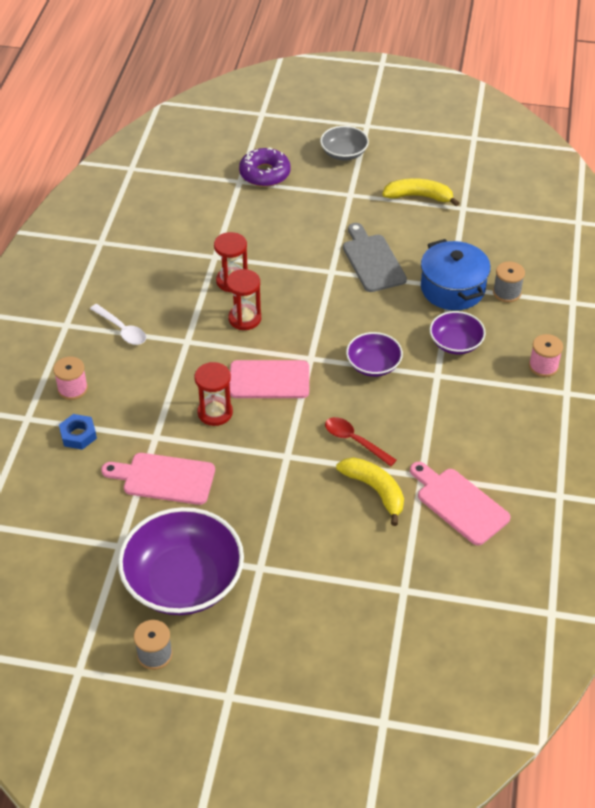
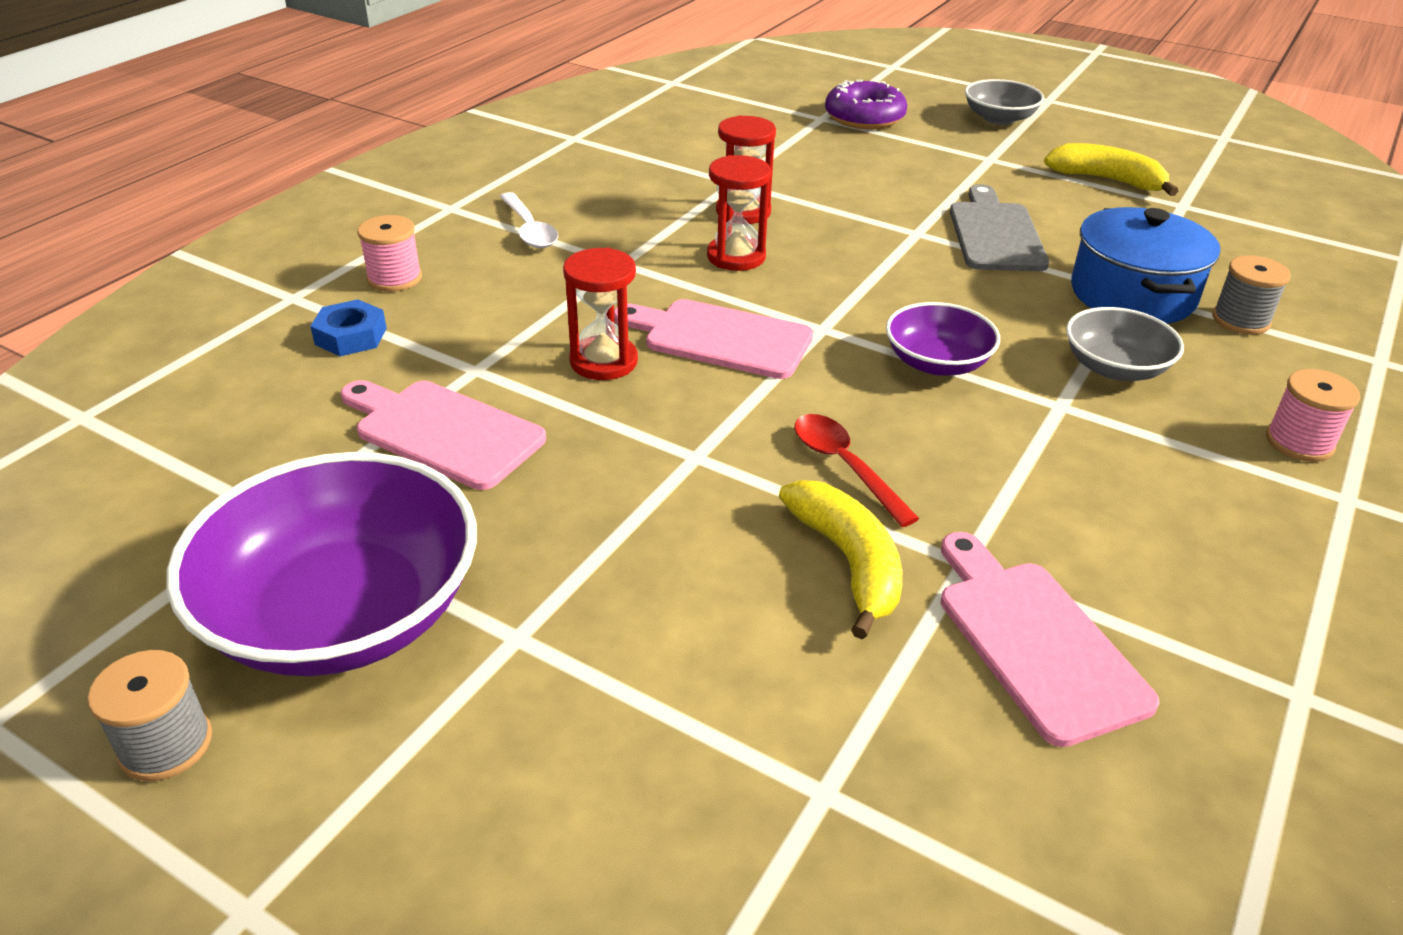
camera: 20 degrees right, 10 degrees down
purple bowl [430,311,486,355] -> grey bowl [1066,307,1184,381]

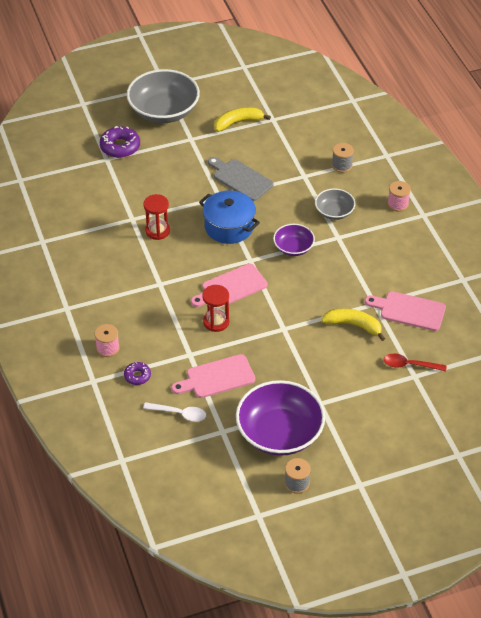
camera: 50 degrees left, 10 degrees up
blue nut [310,299,387,356] -> purple donut [124,362,151,385]
white spoon [499,192,558,248] -> white spoon moved to [143,402,206,422]
red hourglass [707,155,771,271] -> none
red spoon [795,414,920,527] -> red spoon moved to [384,354,447,371]
grey bowl [965,79,1044,125] -> grey bowl [127,69,200,123], size x1.92
blue pot [1071,207,1220,324] -> blue pot moved to [199,191,260,244]

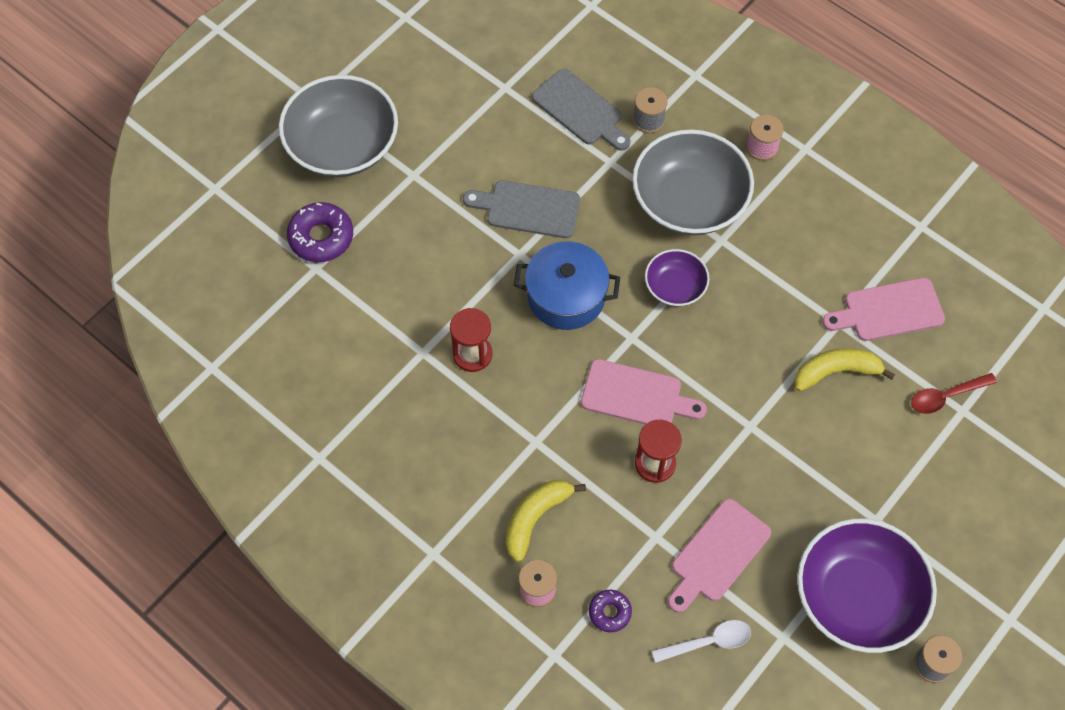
camera: 30 degrees left, 15 degrees up
pink cutting board [191,263,267,307] -> pink cutting board turned 105 degrees counterclockwise [581,359,707,424]
yellow banana [214,108,271,132] -> yellow banana moved to [506,480,586,562]
grey bowl [315,188,355,220] -> grey bowl [632,129,754,235], size x1.92
none -> grey cutting board [532,69,630,151]

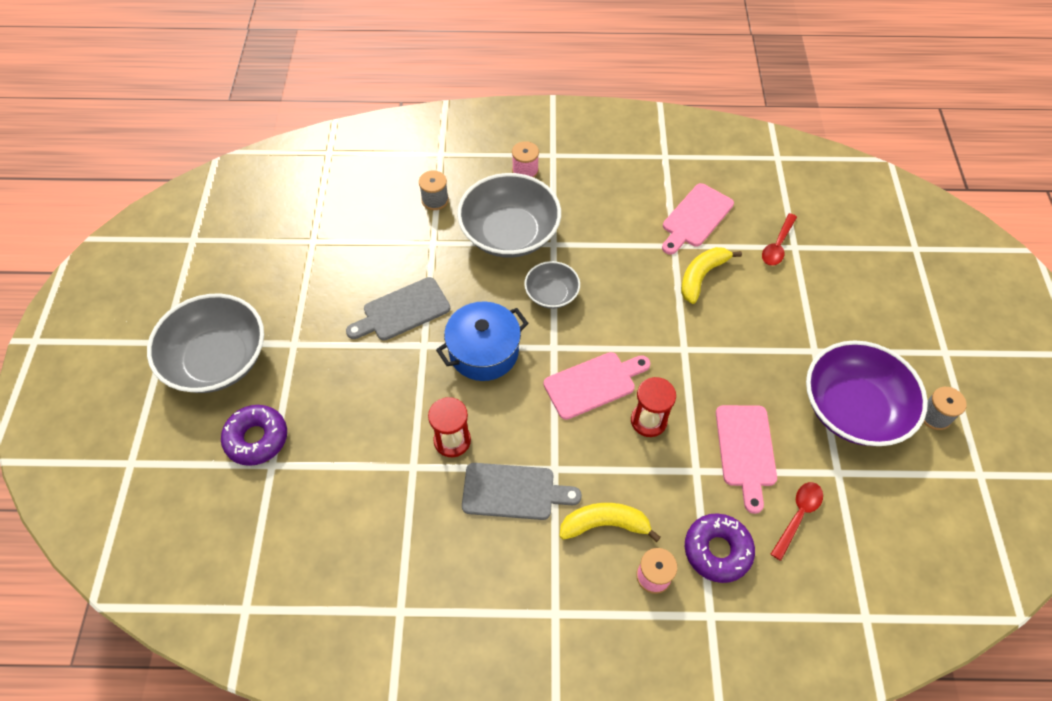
camera: 40 degrees left, 5 degrees down
yellow banana [506,480,586,562] -> yellow banana turned 90 degrees clockwise [559,503,661,542]
grey cutting board [532,69,630,151] -> grey cutting board moved to [462,463,582,520]
purple donut [589,590,632,632] -> purple donut [685,513,755,583], size x1.73
purple bowl [645,249,709,306] -> grey bowl [524,261,580,309]
white spoon [652,620,751,663] -> red spoon [771,482,823,561]

